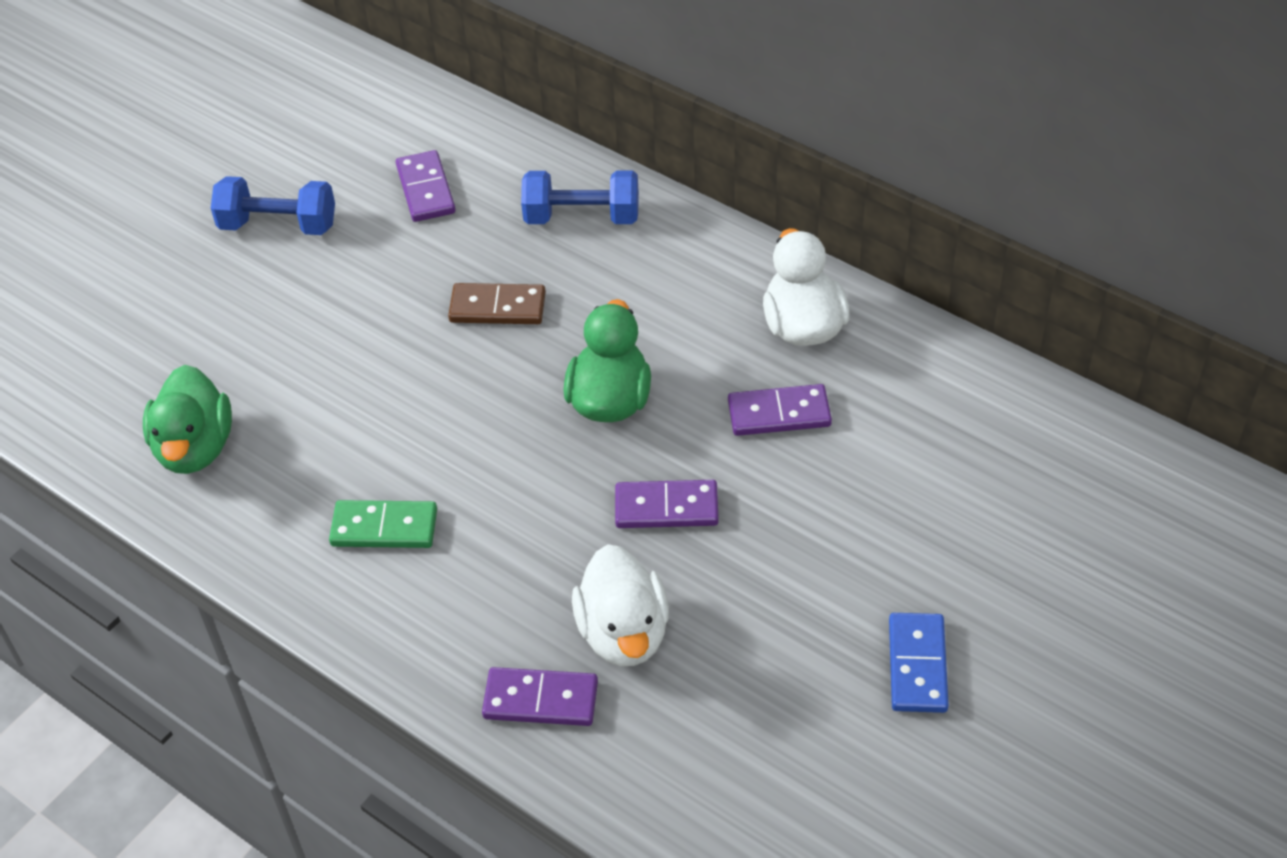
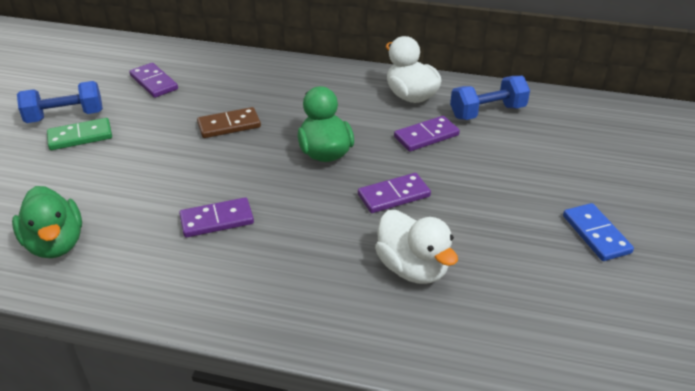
camera: 25 degrees left, 10 degrees down
green domino [329,500,437,548] -> green domino moved to [47,118,112,150]
purple domino [482,667,598,726] -> purple domino moved to [179,197,254,238]
blue dumbbell [521,170,639,224] -> blue dumbbell moved to [450,76,530,120]

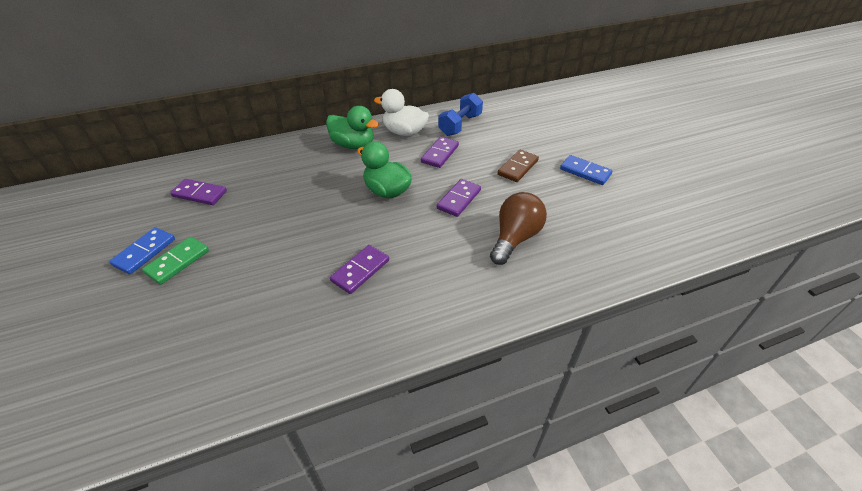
camera: 35 degrees left, 5 degrees up
green duck [12,186,82,258] -> green duck moved to [326,106,379,149]
blue dumbbell [17,81,103,123] -> blue domino [109,227,175,274]
brown domino [197,107,261,138] -> brown domino moved to [498,150,539,182]
white duck [375,210,458,284] -> brown light bulb [490,192,547,265]

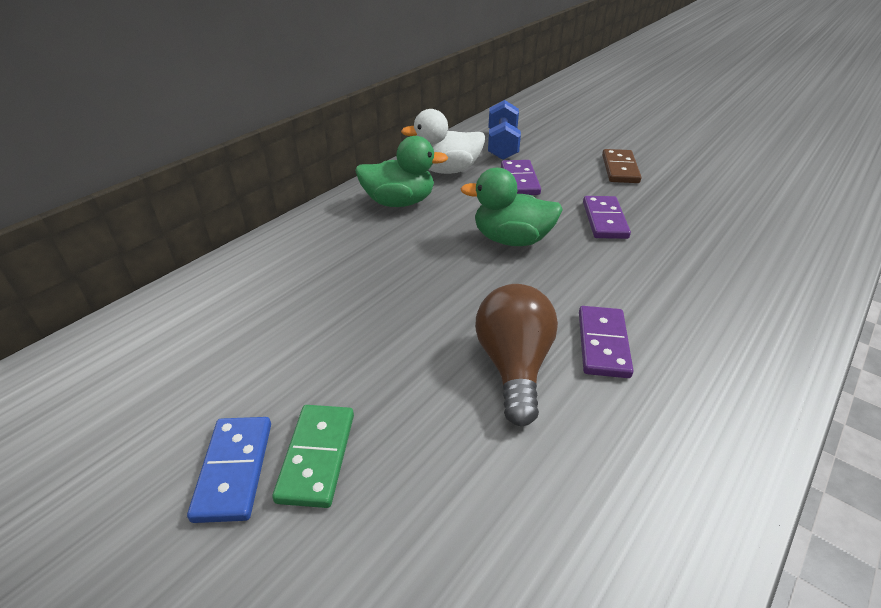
camera: 30 degrees left, 5 degrees down
purple domino [170,179,227,205] -> none
brown light bulb [490,192,547,265] -> brown light bulb moved to [475,284,558,426]
blue domino [560,155,612,185] -> none

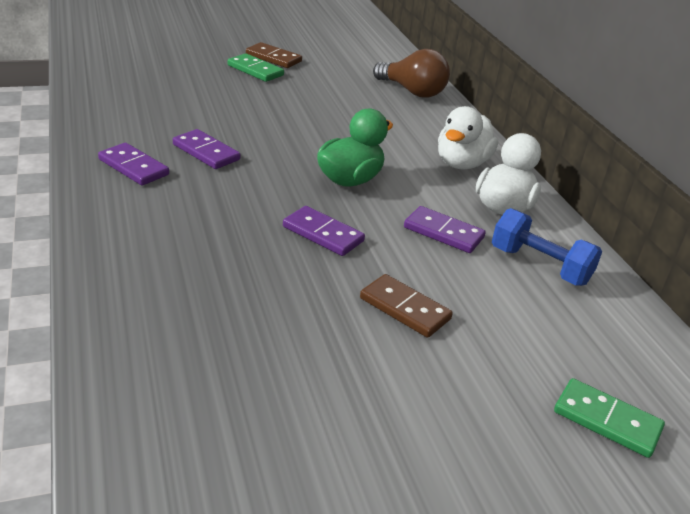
camera: 120 degrees right, 5 degrees down
blue domino [187,417,271,523] -> brown domino [246,42,302,68]
green duck [355,136,448,207] -> white duck [438,106,498,170]
brown light bulb [475,284,558,426] -> brown light bulb moved to [373,49,450,98]
none -> purple domino [98,143,169,185]
none -> green domino [554,378,665,458]

